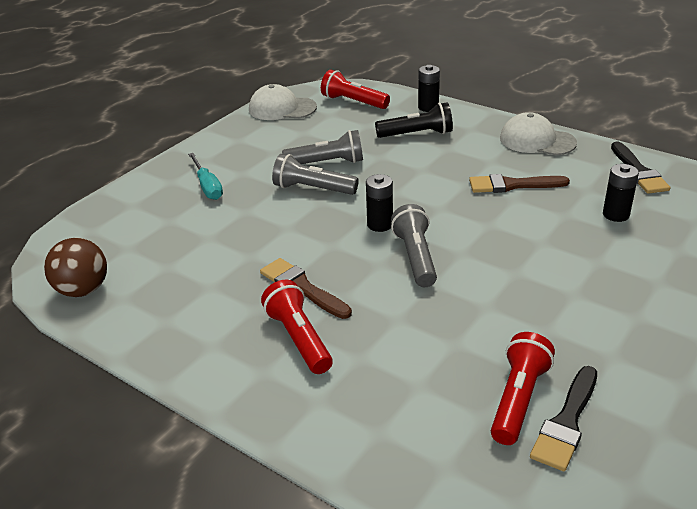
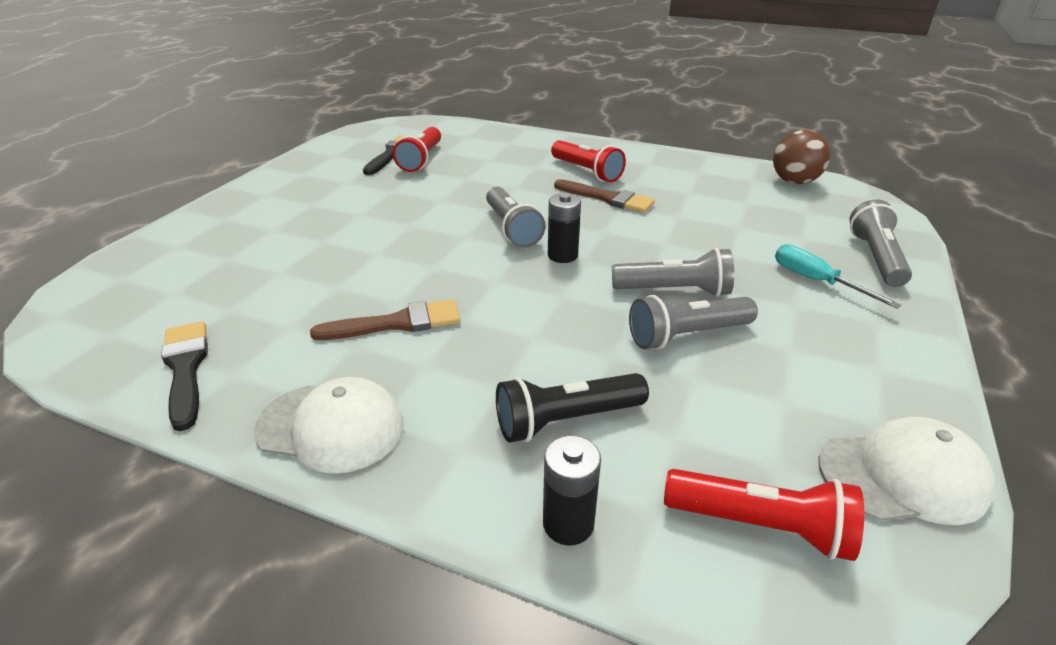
camera: 165 degrees right, 0 degrees up
black battery [603,164,639,222] -> none
none -> grey flashlight [849,199,912,287]

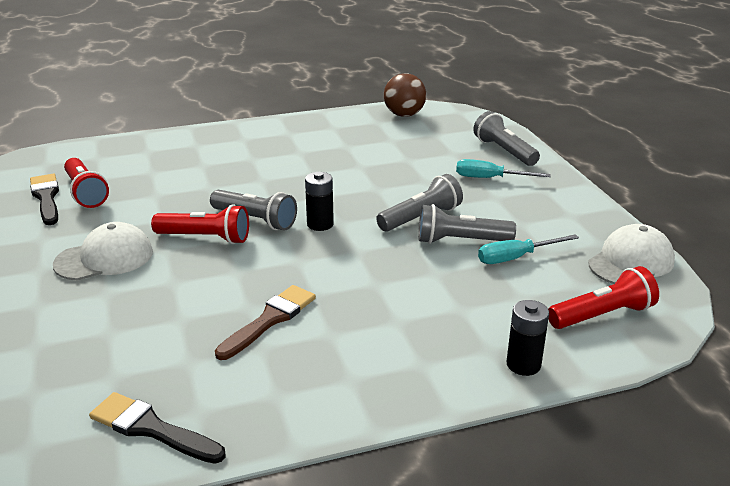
camera: 40 degrees left, 5 degrees down
white cap [254,377,404,474] -> white cap moved to [53,222,153,280]
black flashlight [496,373,649,443] -> none
red flashlight [551,140,626,182] -> red flashlight moved to [151,204,249,244]
brown brush [554,179,655,213] -> none
grey flashlight [629,295,758,350] -> grey flashlight turned 60 degrees clockwise [418,204,516,244]
none -> turquoise screwdriver [478,234,579,264]

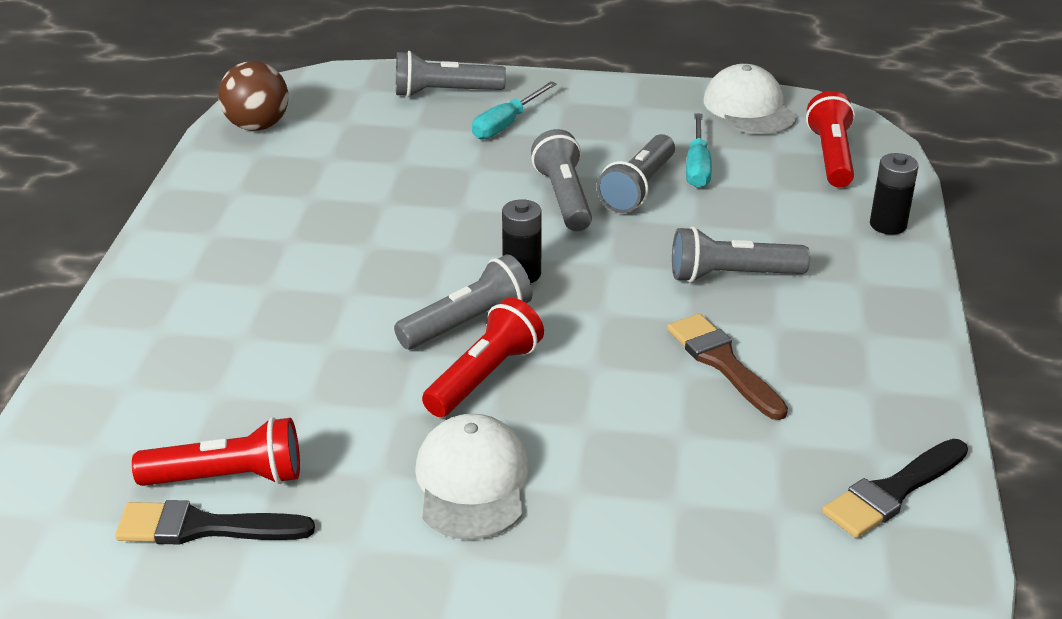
camera: 65 degrees left, 5 degrees up
none -> grey flashlight [672,227,810,283]

